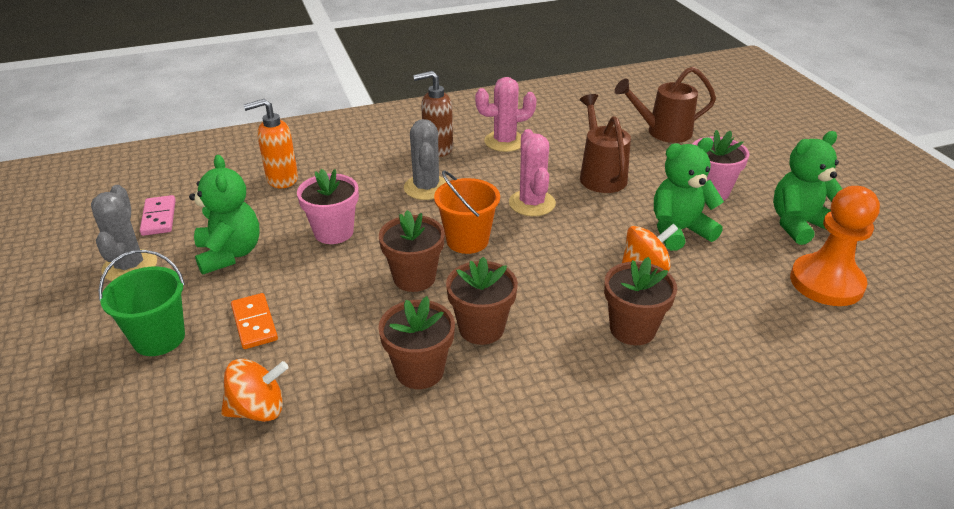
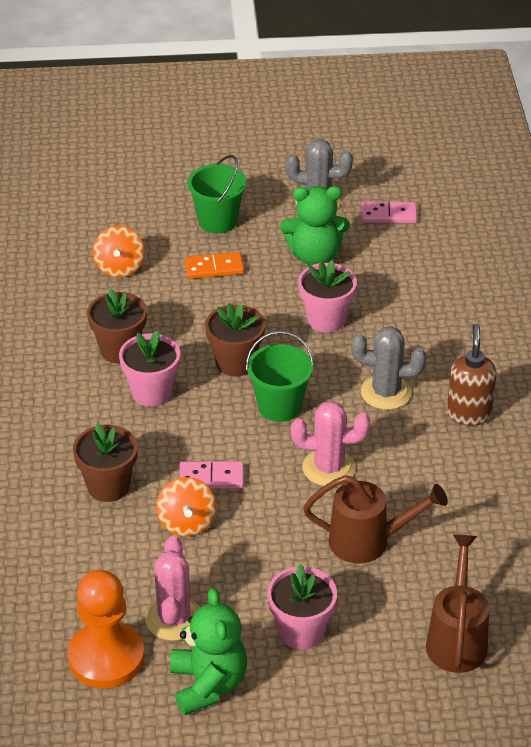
camera: 105 degrees right, 5 degrees up
orange soap dispenser [244,99,298,188] -> none
orange bucket [434,170,500,254] -> green bucket [246,331,314,422]
brown flower pot [446,257,518,345] -> pink flower pot [119,330,180,407]
pink cactus [475,77,537,152] -> pink cactus moved to [145,536,200,641]
green teddy bear [654,137,724,251] -> none
none -> pink domino [179,461,244,489]

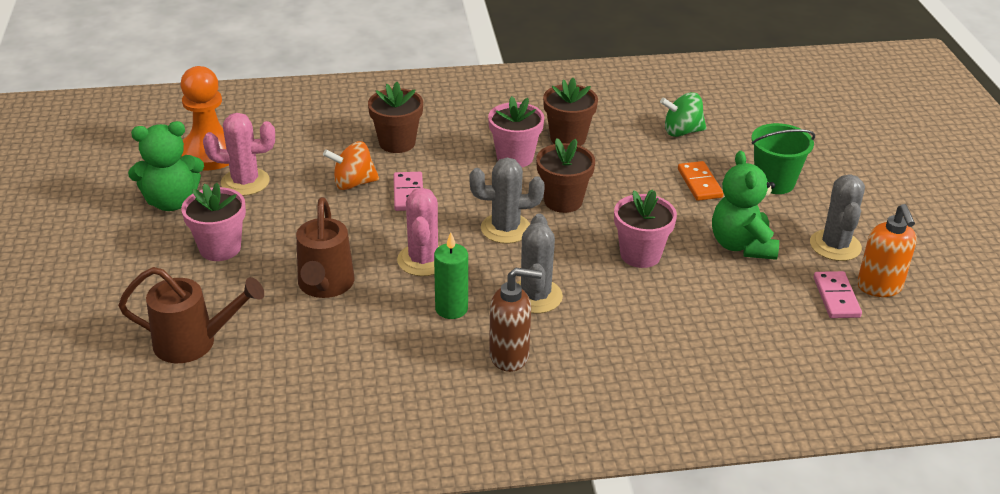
camera: 85 degrees right, 5 degrees down
orange spinning top [93,226,145,278] -> green spinning top [660,92,706,137]
green bucket [246,331,314,422] -> grey cactus [469,158,545,244]
none -> green candle [434,232,468,319]
none -> orange soap dispenser [857,204,917,297]

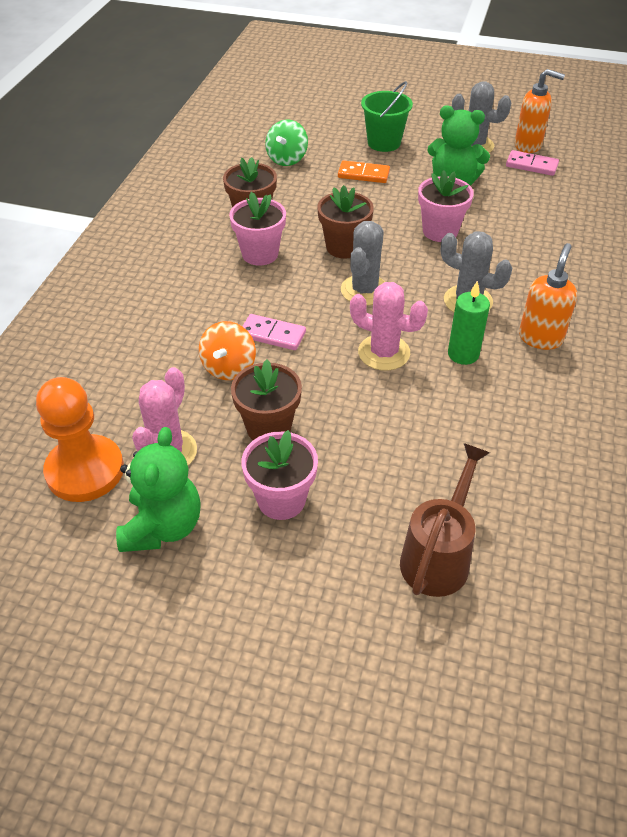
camera: 65 degrees left, 10 degrees up
brown watering can [296,197,355,298] -> none
brown flower pot [368,82,423,153] -> brown flower pot moved to [231,359,302,440]
brown soap dispenser [489,268,542,372] -> orange soap dispenser [519,243,577,350]

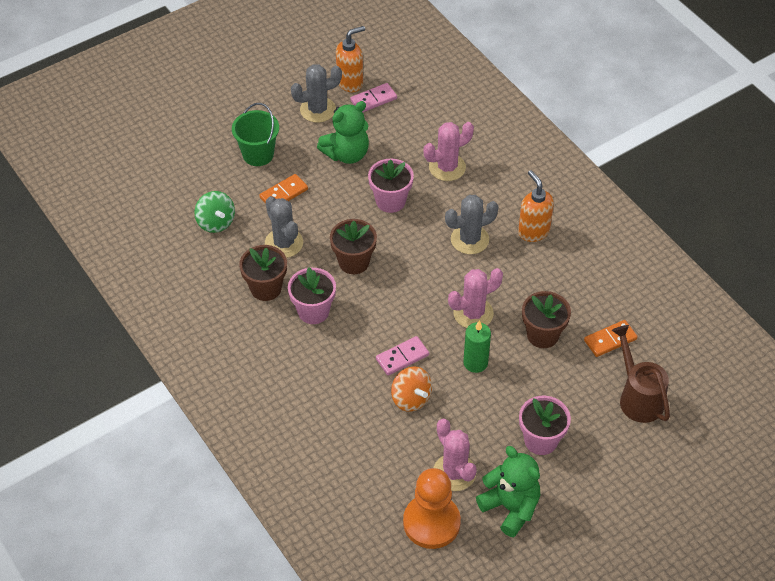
camera: 50 degrees left, 5 degrees up
brown flower pot [231,359,302,440] -> brown flower pot moved to [522,291,571,348]
grey cactus [341,221,385,305] -> grey cactus moved to [265,196,303,258]
green candle [448,281,490,365] -> green candle moved to [463,320,491,373]
none -> pink cactus [424,122,474,181]
none -> orange domino [584,320,637,357]

